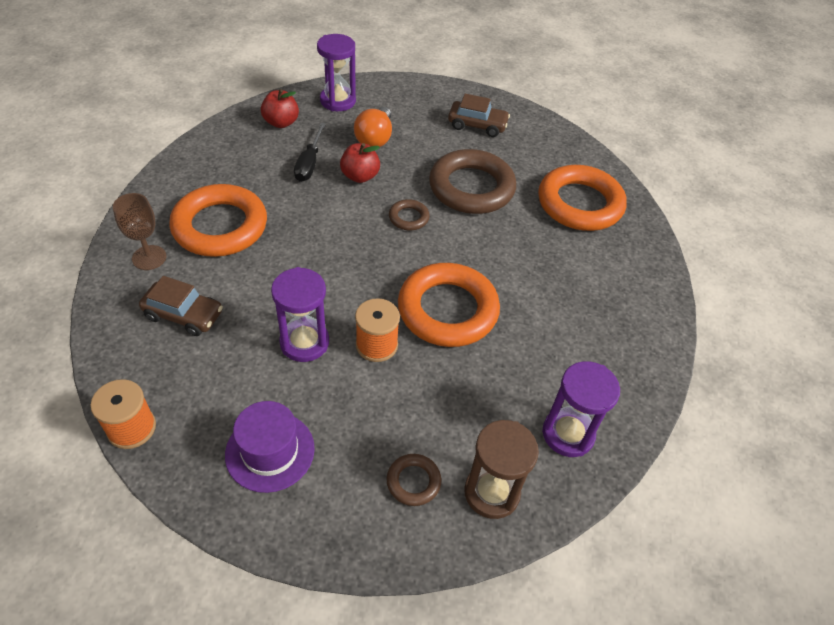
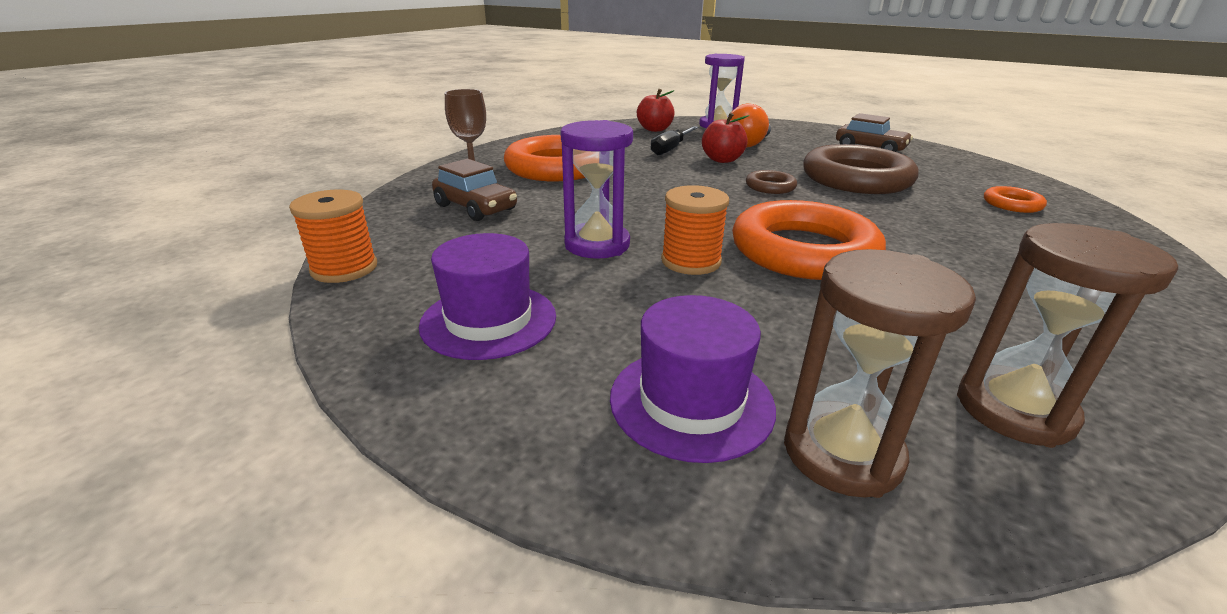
camera: 25 degrees right, 20 degrees down
brown ring [387,454,441,506] -> purple hat [610,295,776,463]
orange ring [538,165,627,231] -> orange ring [984,186,1047,213], size x0.45
purple hourglass [542,361,620,457] -> brown hourglass [957,223,1178,448]

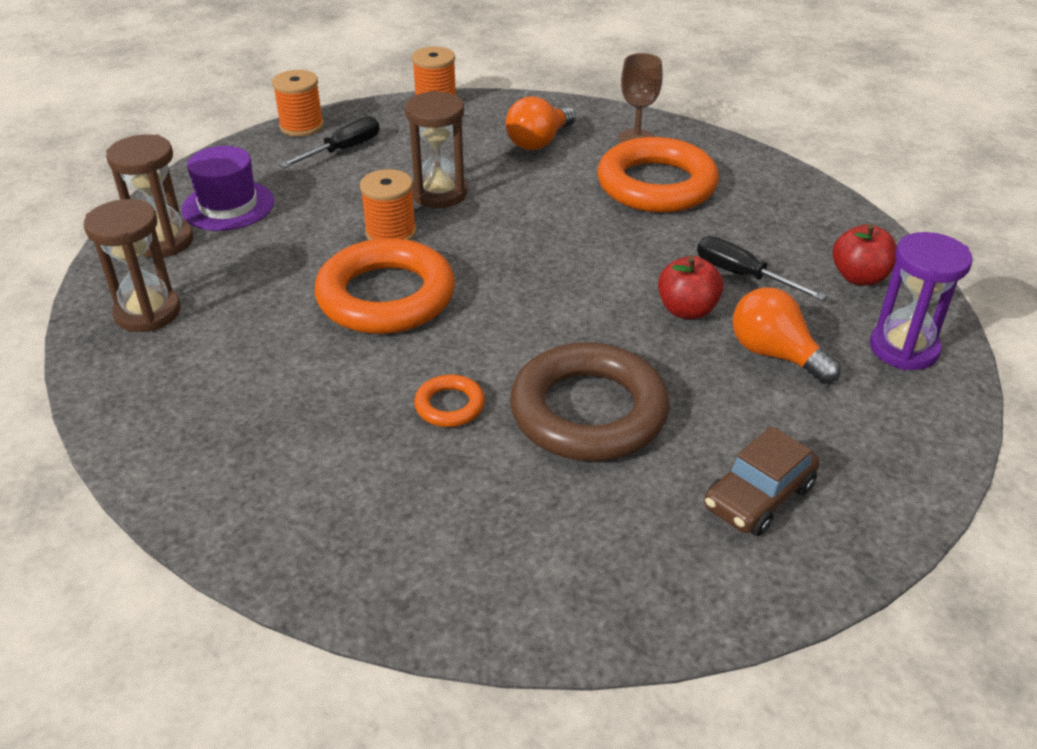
camera: 100 degrees right, 10 degrees up
purple hat [419,233,556,360] -> black screwdriver [280,116,380,168]
brown car [432,159,517,221] -> orange light bulb [506,96,576,150]
purple hourglass [560,120,633,259] -> brown hourglass [405,91,467,208]
brown ring [746,170,797,194] -> none
orange ring [984,186,1047,213] -> orange ring moved to [414,374,485,427]
none -> orange spool [272,70,324,137]

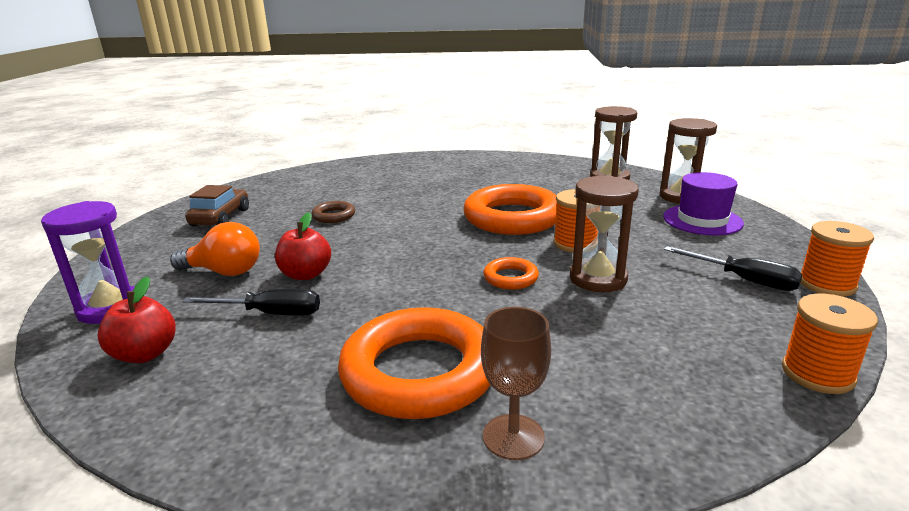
camera: 145 degrees right, 15 degrees down
black screwdriver [280,116,380,168] -> black screwdriver turned 60 degrees counterclockwise [664,246,802,291]
orange ring [414,374,485,427] -> orange ring moved to [483,257,539,290]
orange light bulb [506,96,576,150] -> none
brown ring [510,342,670,461] -> brown ring [312,201,355,223], size x0.45

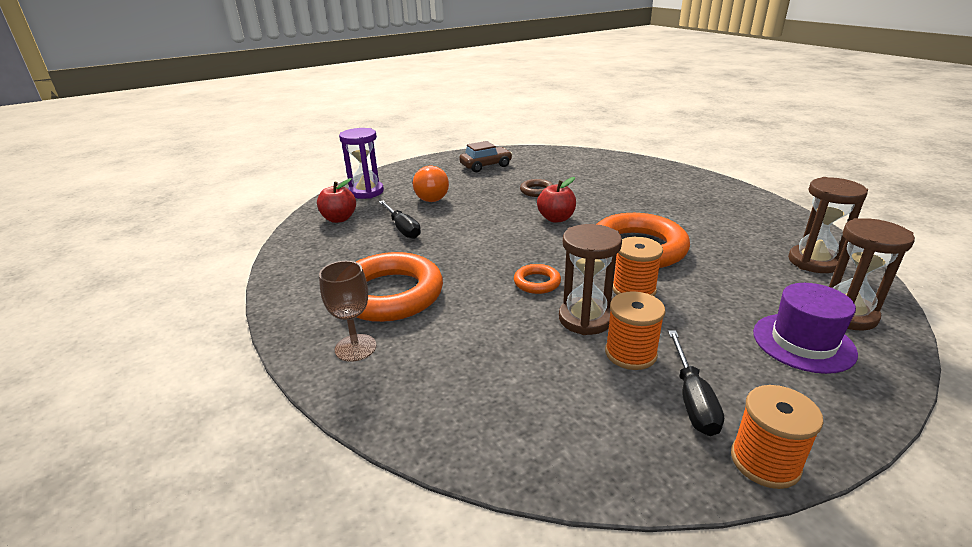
camera: 55 degrees right, 5 degrees up
red apple [275,212,331,280] -> red apple moved to [537,177,576,223]
orange spool [782,294,878,394] -> orange spool moved to [605,291,665,370]

